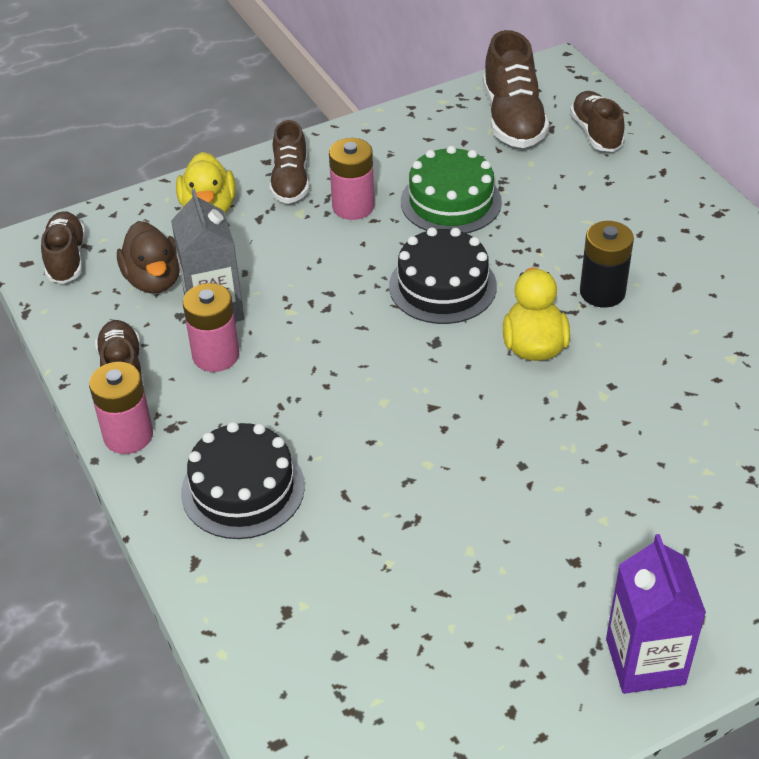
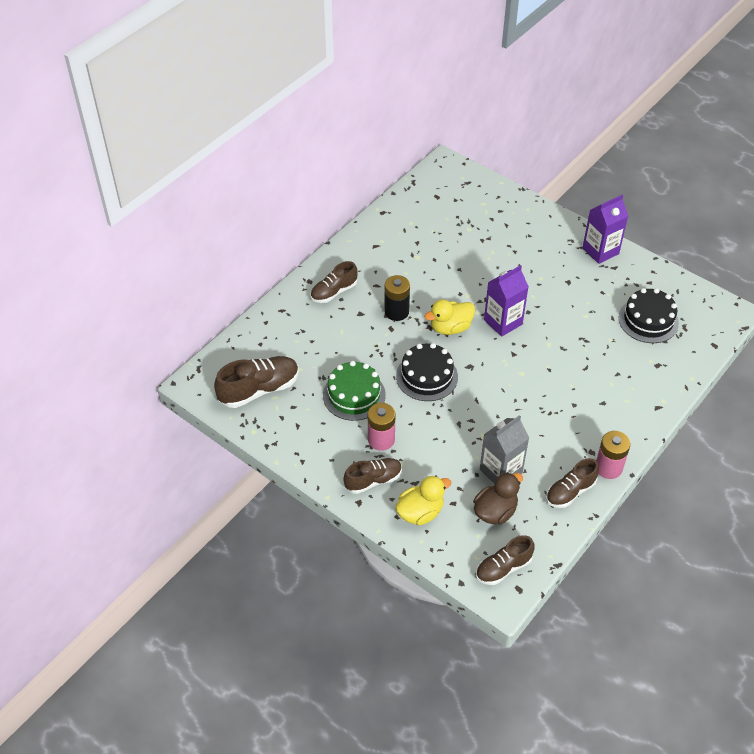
camera: 115 degrees left, 5 degrees up
black cake [181,422,305,539] -> black cake moved to [619,288,679,343]
pink battery [183,283,239,372] -> none
brown shoe [570,91,625,152] -> brown shoe moved to [310,261,357,303]
none -> purple carton [484,265,529,337]

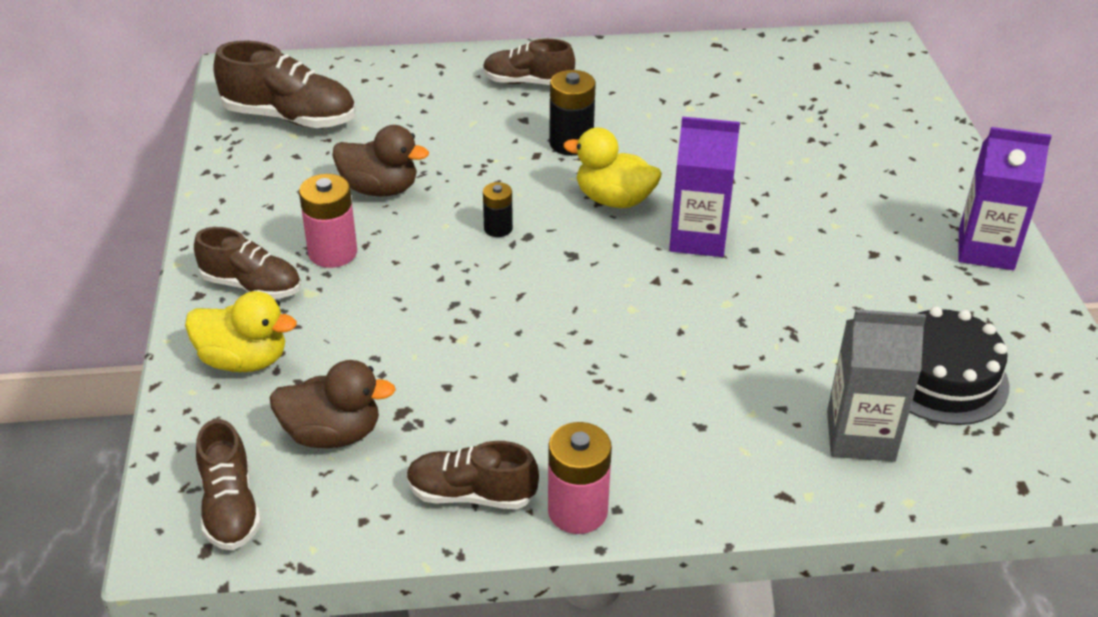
camera: 45 degrees right, 10 degrees down
green cake [323,361,386,421] -> brown duck [332,125,429,196]
black cake [396,343,458,401] -> black battery [483,182,513,237]
brown shoe [476,535,535,585] -> brown shoe turned 120 degrees counterclockwise [196,419,261,550]
grey carton [480,415,529,483] -> grey carton moved to [827,309,926,462]

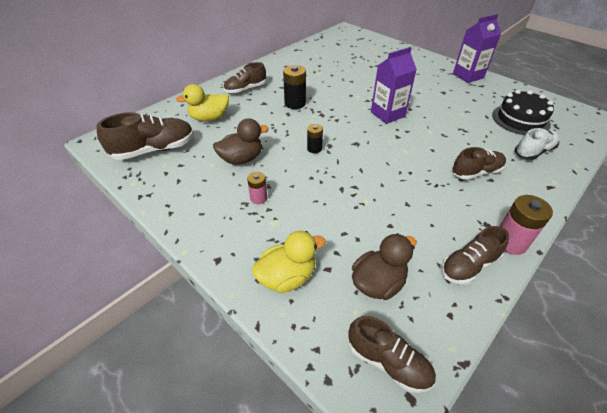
camera: 40 degrees left, 5 degrees up
brown shoe [194,227,301,299] -> brown shoe moved to [452,147,506,180]
pink battery [299,174,357,268] -> pink battery [247,172,267,204], size x0.60
yellow duck [563,127,661,208] -> yellow duck moved to [176,84,229,122]
grey carton [827,309,926,462] -> white shoe [515,128,559,160]

